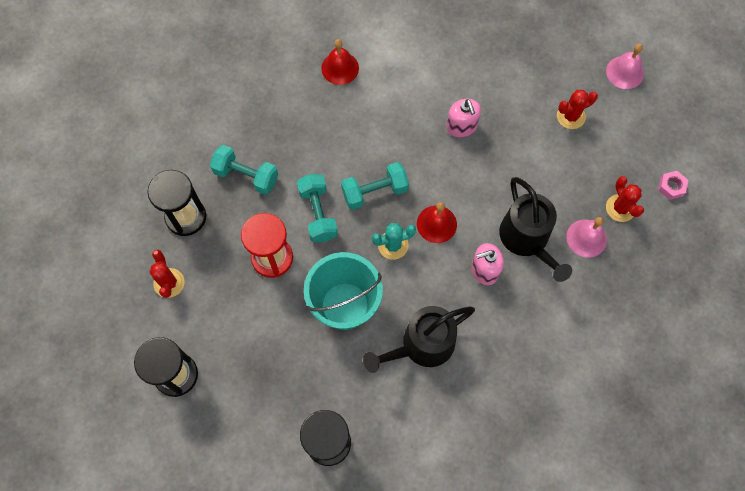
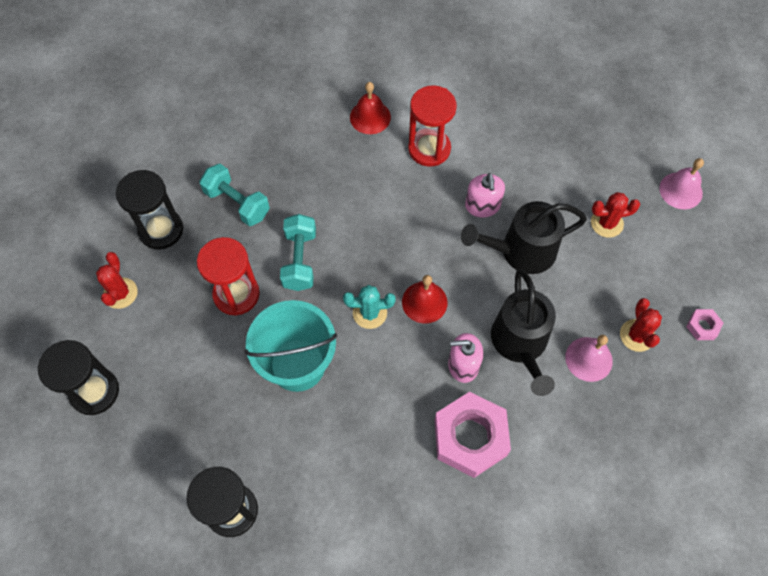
camera: 15 degrees right, 5 degrees down
turquoise dumbbell [341,162,409,210] -> none
black watering can [363,306,475,373] -> black watering can moved to [461,201,587,274]
none -> red hourglass [408,85,457,167]
none -> pink nut [435,392,511,478]

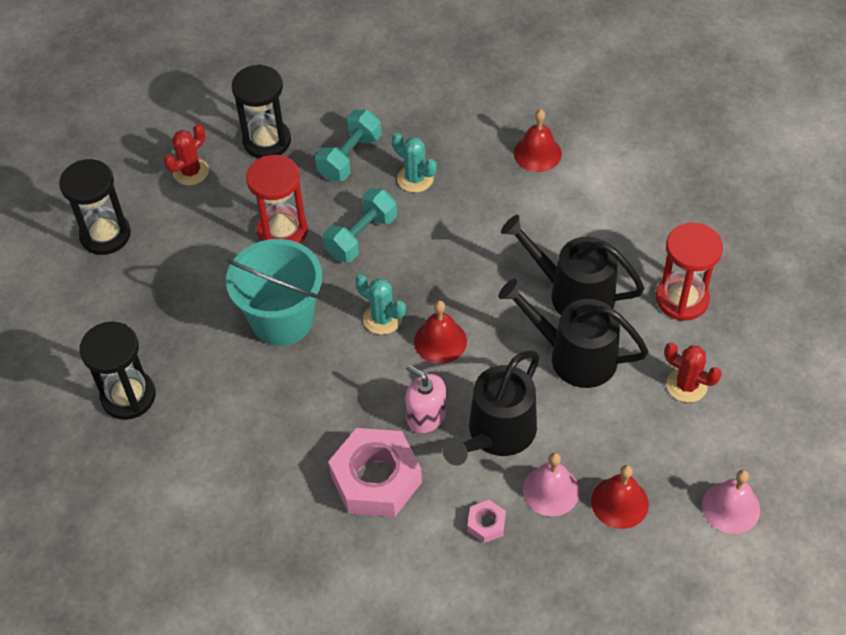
camera: 40 degrees right, 10 degrees down
turquoise dumbbell [199,164,270,226] -> turquoise dumbbell turned 45 degrees clockwise [315,110,382,181]
red hourglass [408,85,457,167] -> red hourglass moved to [656,223,723,321]
pink soap dispenser [465,173,505,217] -> black watering can [501,215,645,315]
red cactus [620,298,662,352] -> red bell [591,465,649,529]
pink bell [659,158,704,209] -> pink bell moved to [702,470,760,534]
pink nut [686,309,723,340] -> pink nut moved to [467,500,506,543]
none -> turquoise cactus [392,133,437,193]

